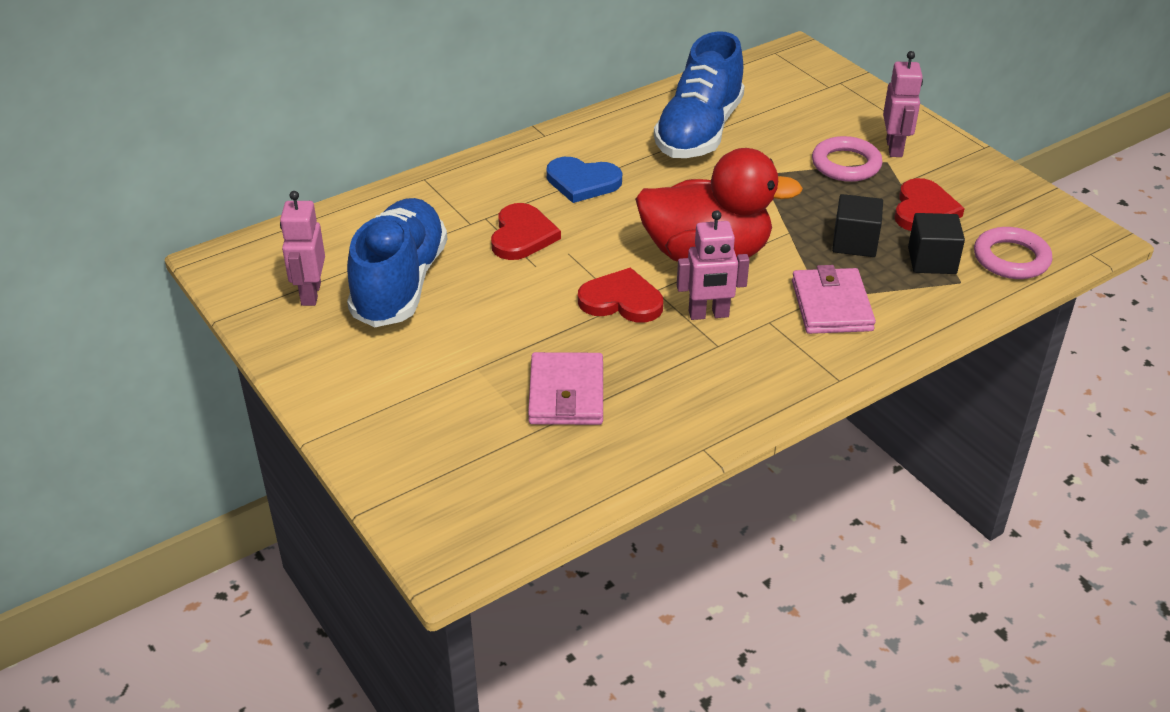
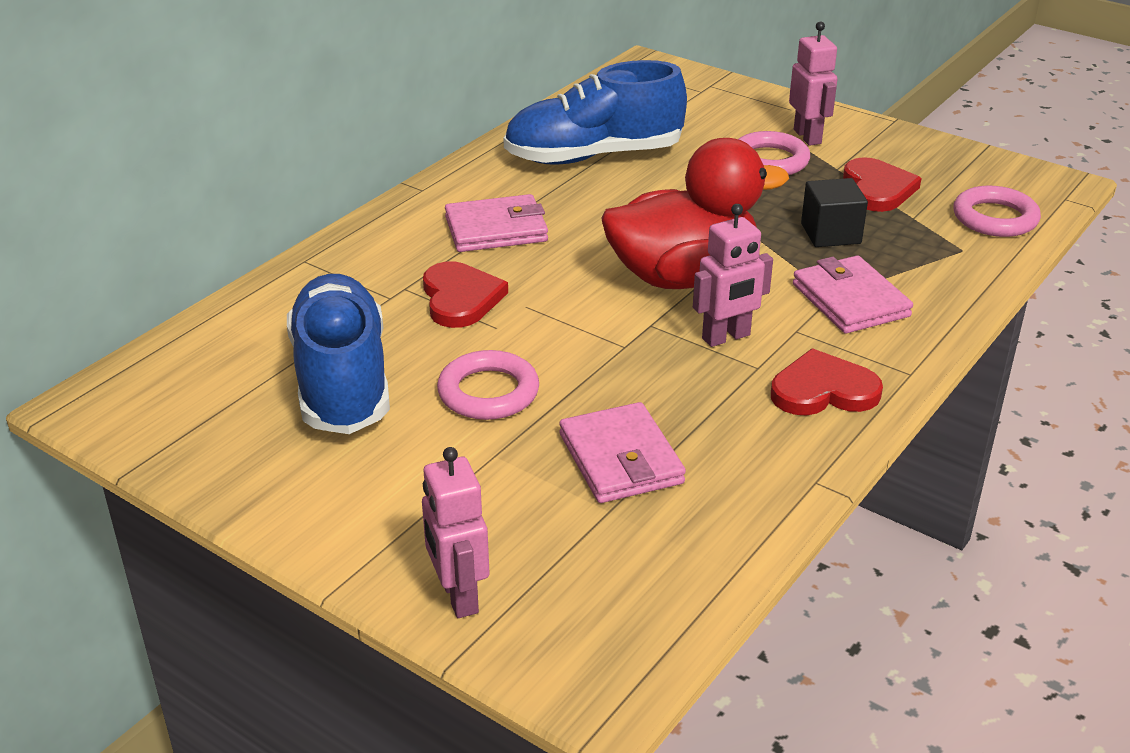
camera: 20 degrees left, 5 degrees down
pink robot [280,191,325,306] -> pink robot moved to [422,447,490,618]
blue heart [546,157,622,203] -> pink wallet [445,194,548,252]
red heart [578,268,663,323] -> red heart moved to [771,348,883,416]
blue shoe [654,31,745,158] -> blue shoe turned 75 degrees clockwise [503,60,687,165]
black cube [908,213,965,274] -> none
none -> pink ring [437,350,539,420]

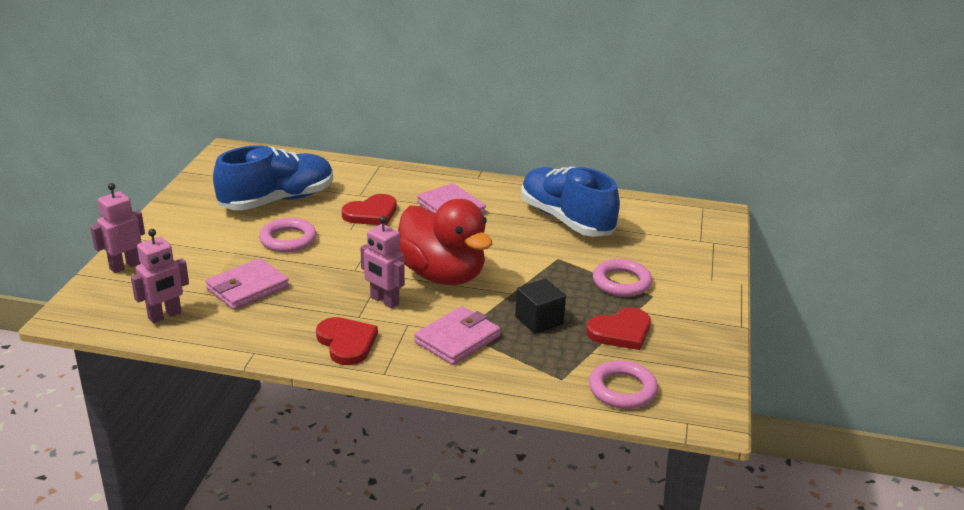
camera: 65 degrees right, 5 degrees down
pink robot [789,21,837,146] -> pink robot moved to [131,229,189,323]

